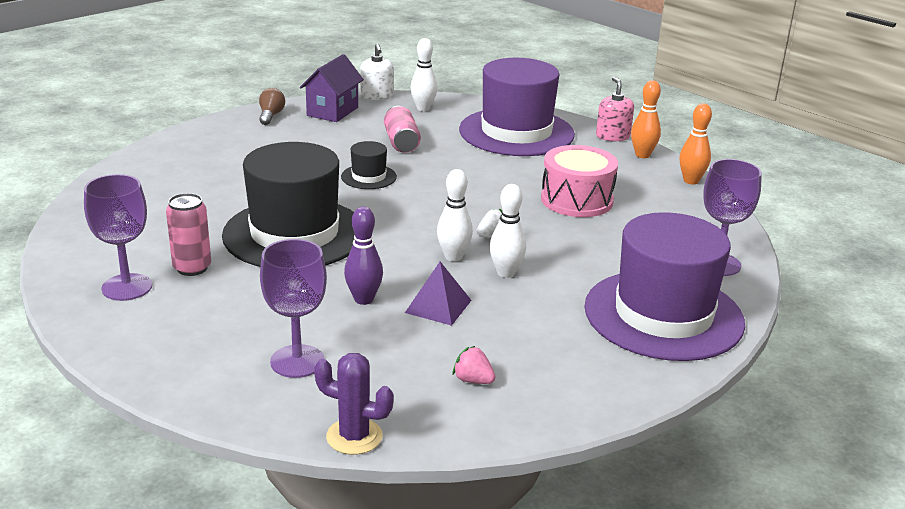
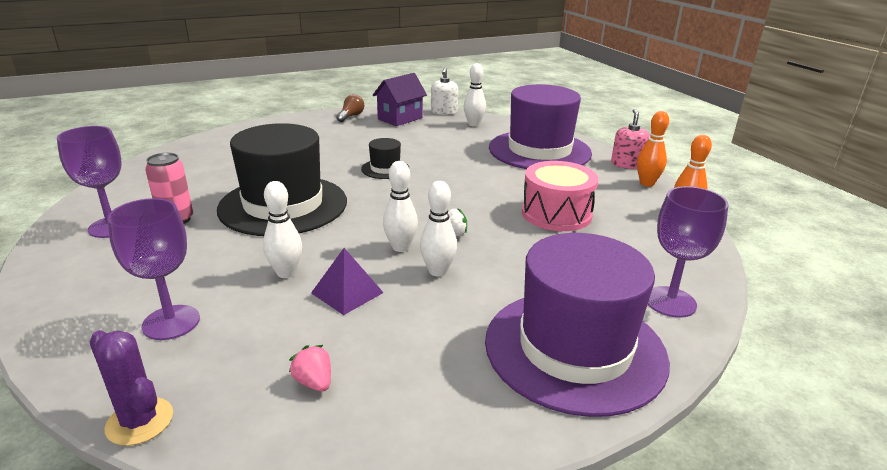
camera: 20 degrees right, 0 degrees up
purple bowling pin [344,207,383,305] -> white bowling pin [263,181,302,278]
pink can [384,106,421,153] -> none

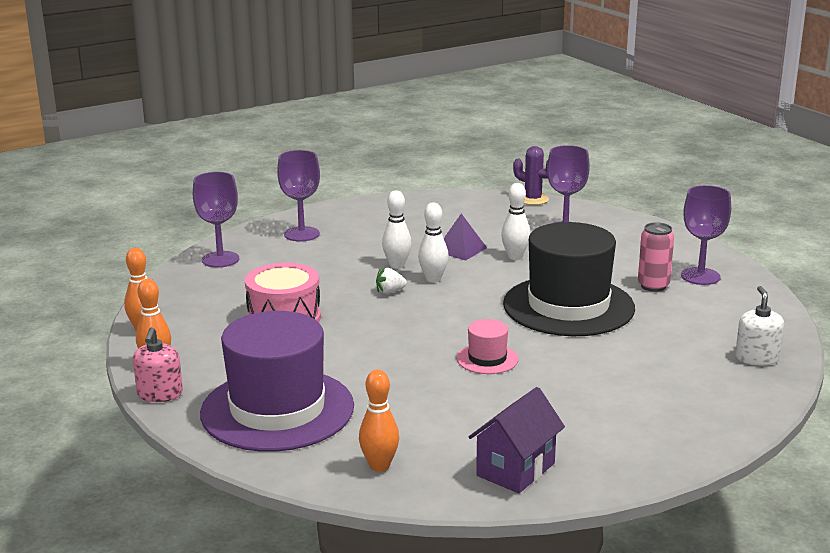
camera: 175 degrees right, 5 degrees down
pink strawberry [289,345,331,391] -> none
brown light bulb [336,94,364,122] -> none
black hat [361,138,410,179] -> pink hat [457,319,519,374]
white soap dispenser [431,67,458,115] -> white soap dispenser moved to [735,286,784,366]
white bowling pin [464,63,486,126] -> orange bowling pin [359,369,399,472]
purple hat [485,233,670,417] -> purple goblet [277,150,320,242]

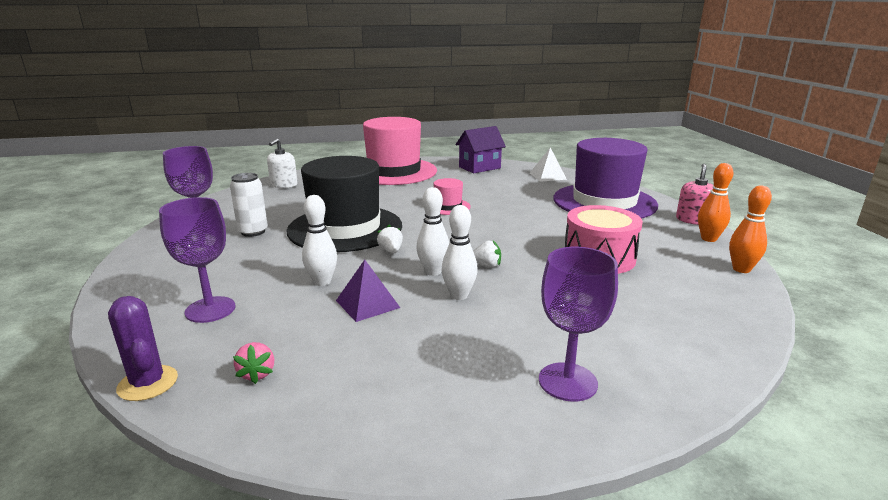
camera: 160 degrees left, 0 degrees up
purple goblet [193,172,239,268] -> none
orange bowling pin [359,369,399,472] -> white pyramid [530,148,567,182]
pink can [638,222,674,292] -> white can [230,173,268,237]
none -> pink strawberry [233,342,274,384]
none -> pink hat [363,117,437,185]
none -> white strawberry [377,225,403,254]

